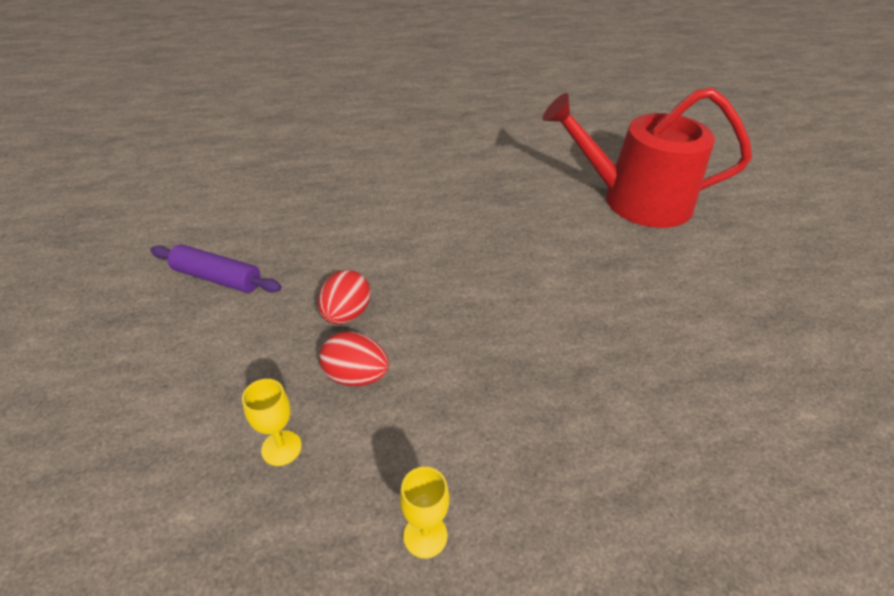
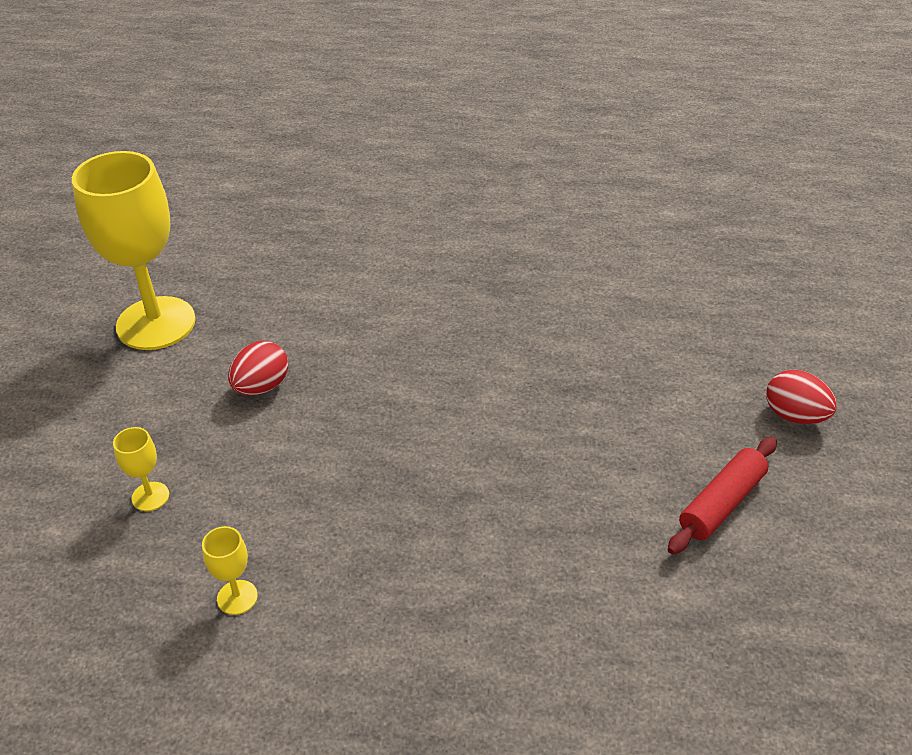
camera: 20 degrees right, 0 degrees up
purple rolling pin [150,244,282,293] -> yellow goblet [72,151,196,350]
red egg [319,331,389,386] -> red egg moved to [766,369,837,424]
red watering can [542,87,752,228] -> none
none -> red rolling pin [668,437,777,554]

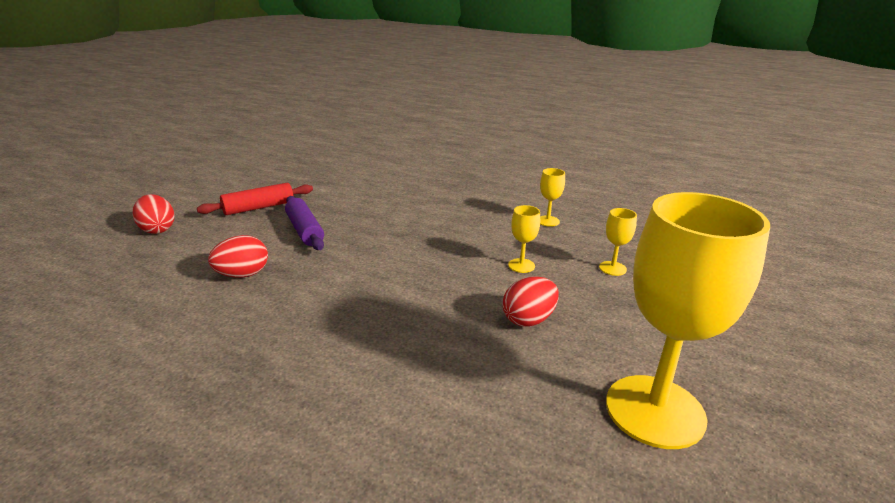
camera: 165 degrees left, 15 degrees down
none -> red egg [208,235,268,278]
none -> purple rolling pin [285,196,324,250]
none -> yellow goblet [508,205,540,273]

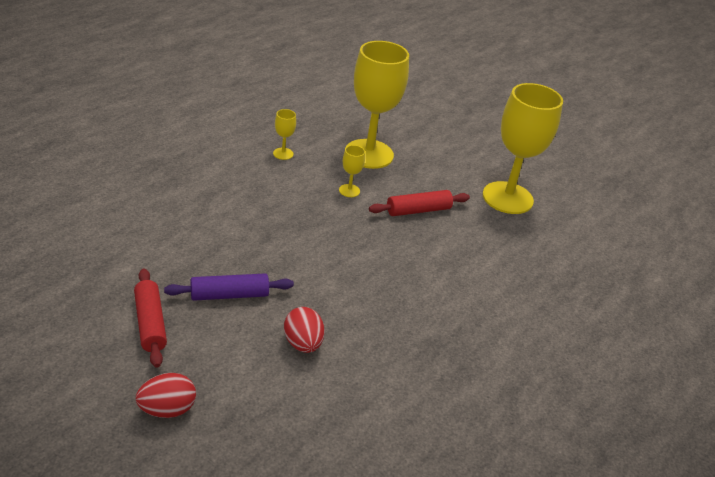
camera: 80 degrees left, 10 degrees up
red egg [503,277,559,327] -> red rolling pin [369,190,470,216]
yellow goblet [599,208,637,276] -> yellow goblet [345,41,409,169], size x2.48

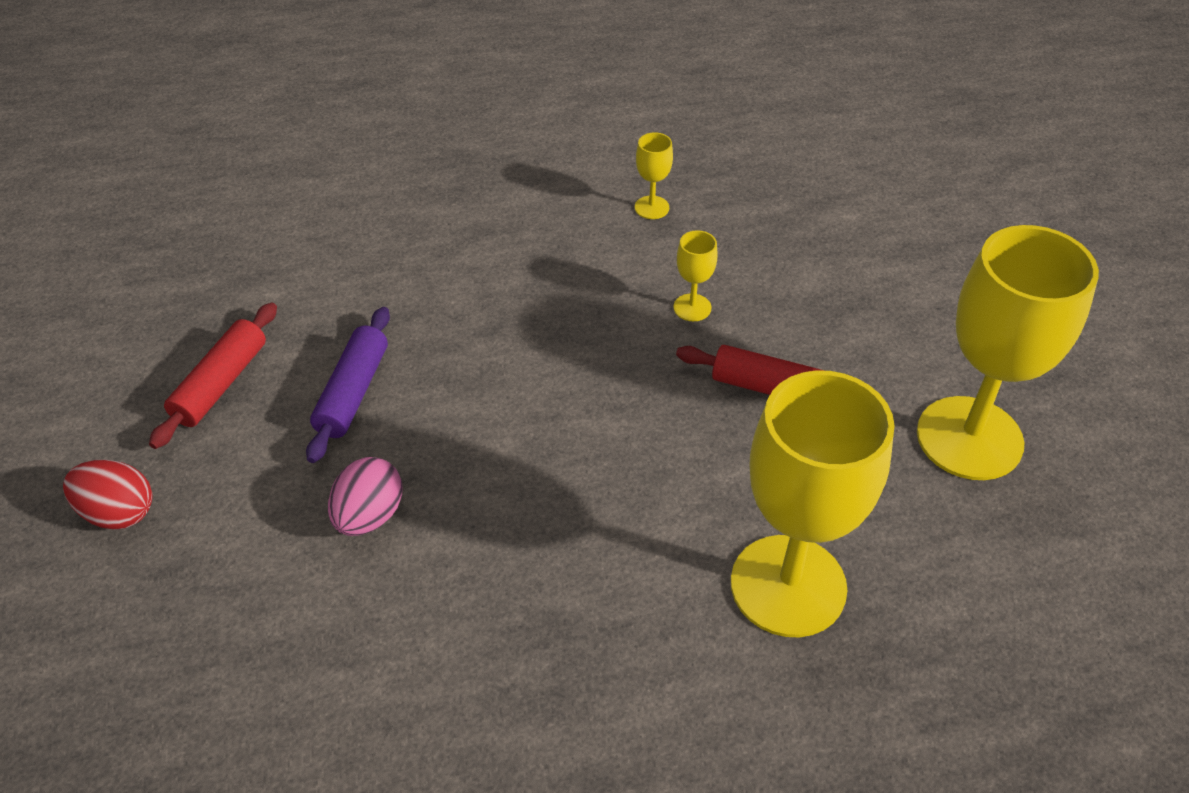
camera: 45 degrees right, 10 degrees up
purple rolling pin [164,273,294,301] -> purple rolling pin turned 75 degrees clockwise [306,307,390,463]
red egg [284,307,325,353] -> pink egg [328,457,402,536]
yellow goblet [345,41,409,169] -> yellow goblet moved to [731,370,895,637]

